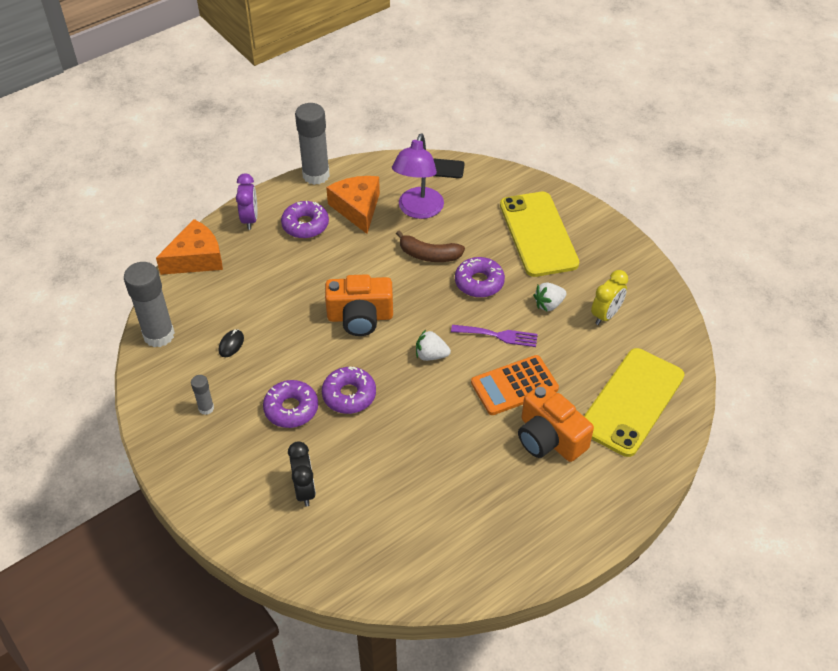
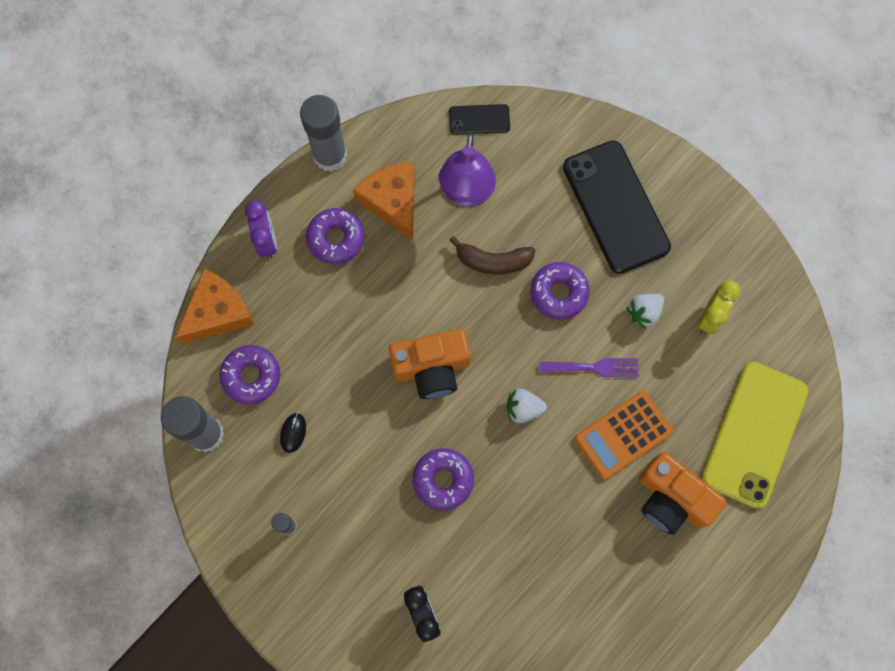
camera: 10 degrees left, 25 degrees up
purple donut [263,380,318,428] -> purple donut moved to [219,345,280,405]
yellow phone [500,192,579,277] -> black phone [563,141,671,274]

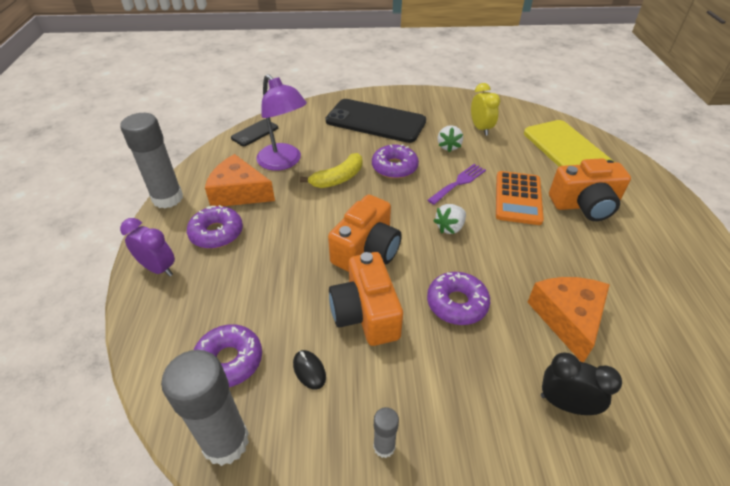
camera: 45 degrees left, 30 degrees down
orange cheese [175,269,254,345] -> orange cheese moved to [527,277,610,362]
brown banana [450,236,535,274] -> yellow banana [300,153,362,188]
none -> orange camera [329,252,403,346]

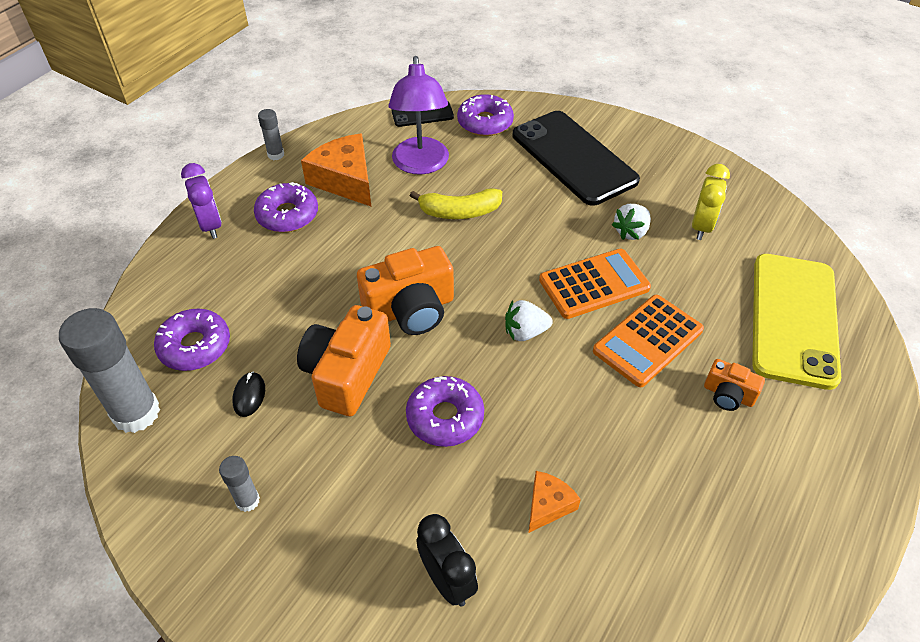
camera: 35 degrees right, 5 degrees up
grey glue stick [120,113,183,208] -> grey glue stick [258,109,284,160], size x0.48
purple donut [372,144,419,179] -> purple donut moved to [457,94,514,136]
purple fork [428,164,486,205] -> orange calculator [539,249,651,319]
orange cheese [527,277,610,362] -> orange cheese [528,471,581,533], size x0.54
orange camera [549,158,631,221] -> orange camera [704,359,765,411], size x0.52

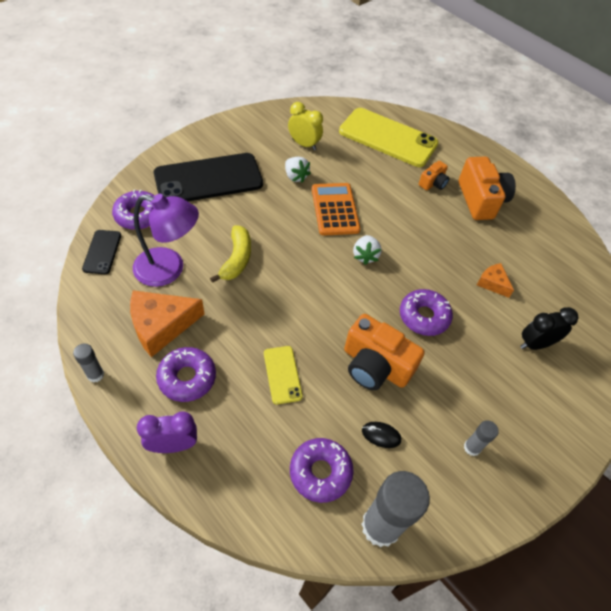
camera: 80 degrees left, 5 degrees up
orange camera [357,246,454,335] -> orange camera moved to [459,157,516,220]
orange calculator [593,295,704,387] -> none
none -> yellow phone [264,346,303,404]

